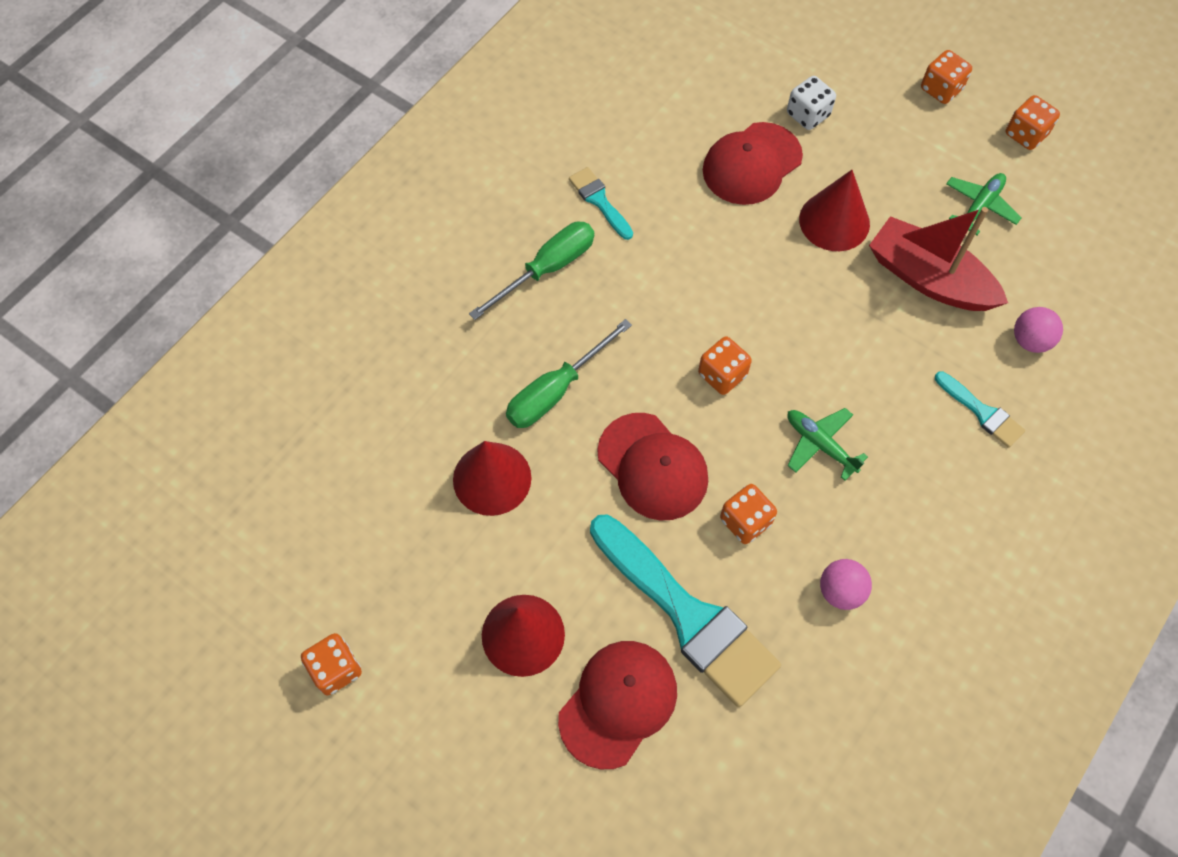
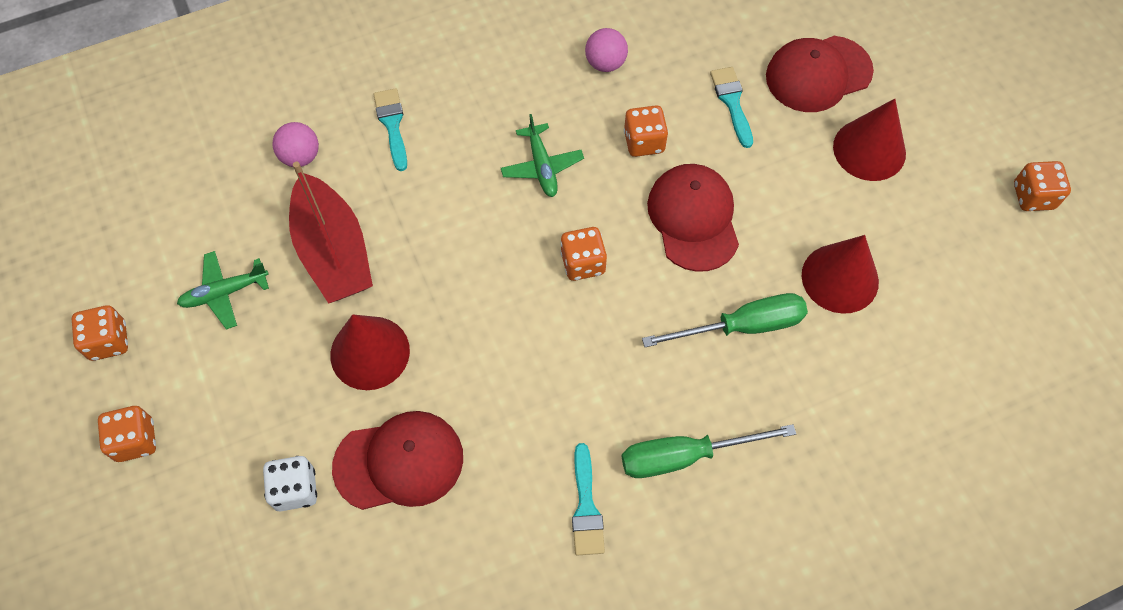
camera: 150 degrees left, 0 degrees up
turquoise brush [590,514,781,707] -> turquoise brush [710,67,753,148], size x0.47

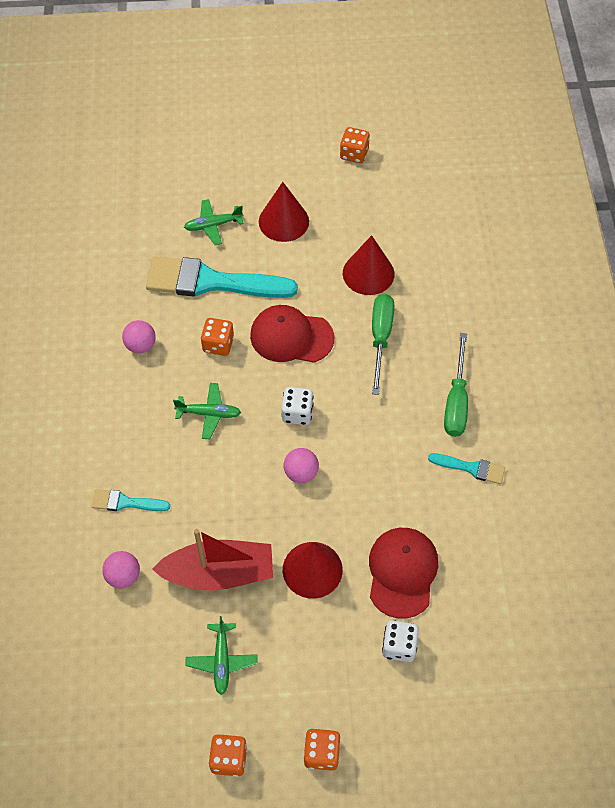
camera: 70 degrees left, 5 degrees down
orange dice [560,227,607,281] -> white dice [281,387,314,425]
turquoise brush [710,67,753,148] -> turquoise brush [146,257,298,298], size x2.15
red cap [766,36,874,112] -> green plane [184,199,244,245]
none -> pink ball [284,448,319,483]

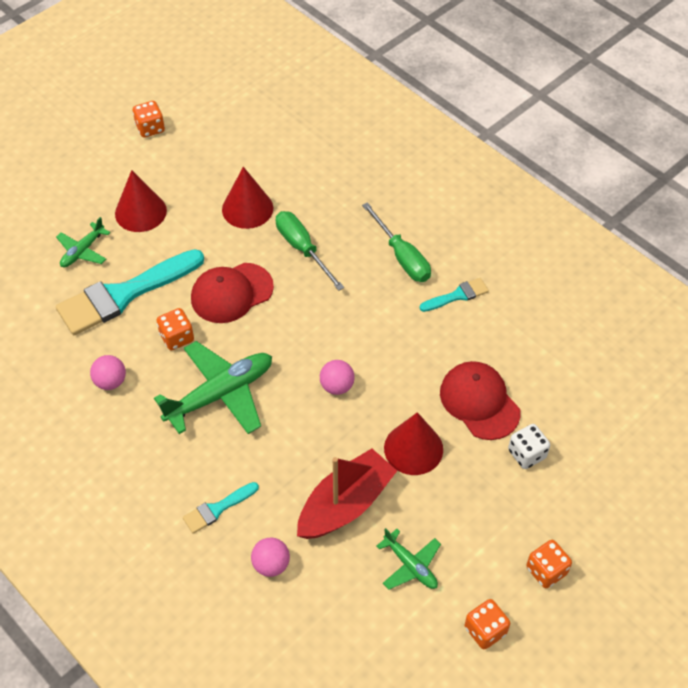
camera: 40 degrees left, 5 degrees down
green plane [173,383,241,439] -> green plane [154,341,272,434], size x1.86
white dice [281,387,314,425] -> none

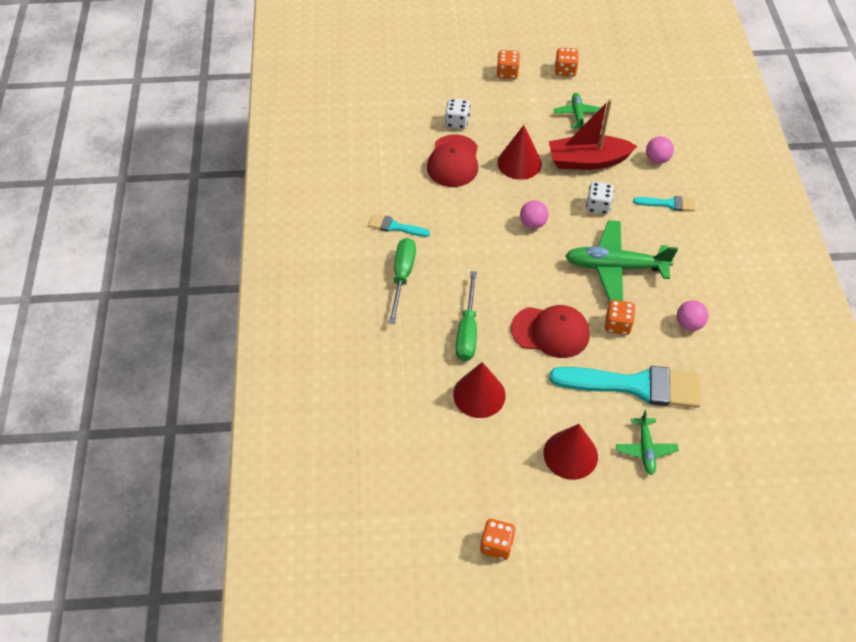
camera: 140 degrees left, 0 degrees up
green plane [56,217,111,267] -> green plane turned 105 degrees clockwise [616,410,679,475]
none -> white dice [586,182,614,214]

